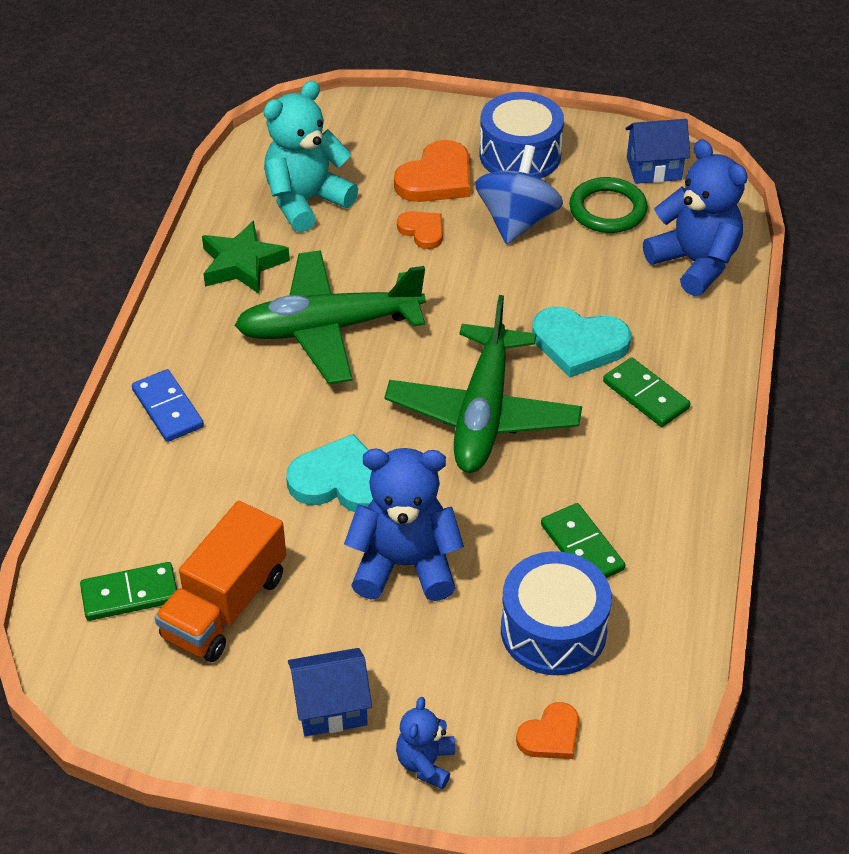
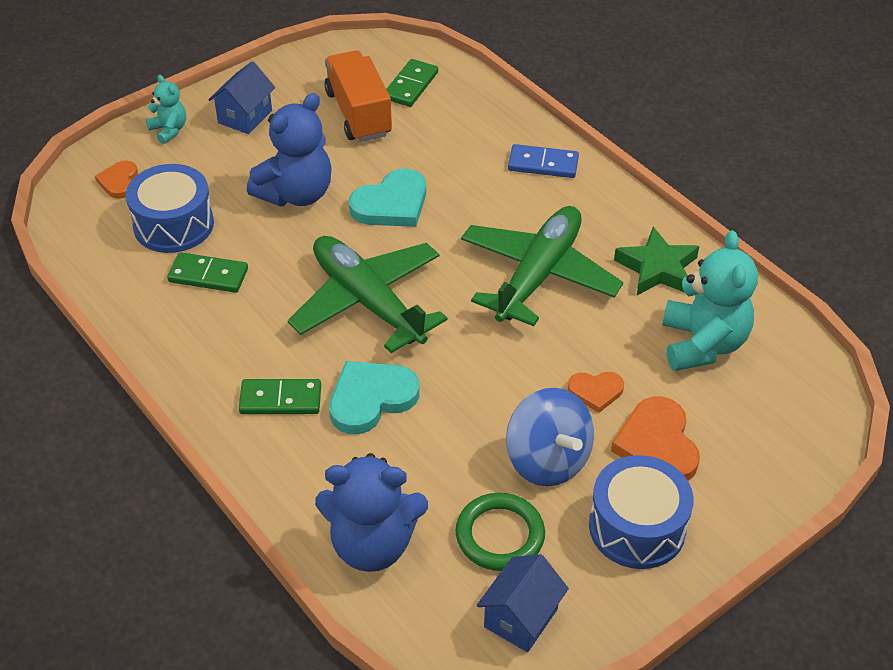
camera: 130 degrees right, 0 degrees up
blue teddy bear [396,697,455,789] -> turquoise teddy bear [146,75,186,144]

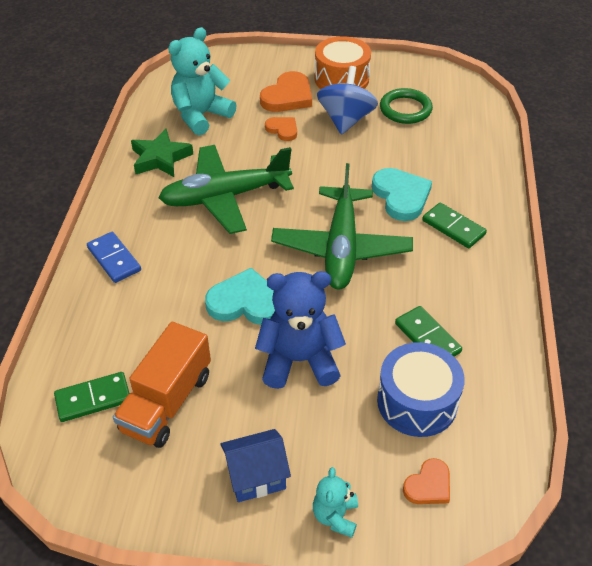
camera: 135 degrees left, 0 degrees up
blue teddy bear [315,453,428,572] -> none
turquoise heart [329,361,420,434] -> turquoise heart turned 120 degrees counterclockwise [372,168,432,221]
blue house [477,554,569,652] -> none
blue drum [589,455,694,569] -> orange drum [315,36,371,89]

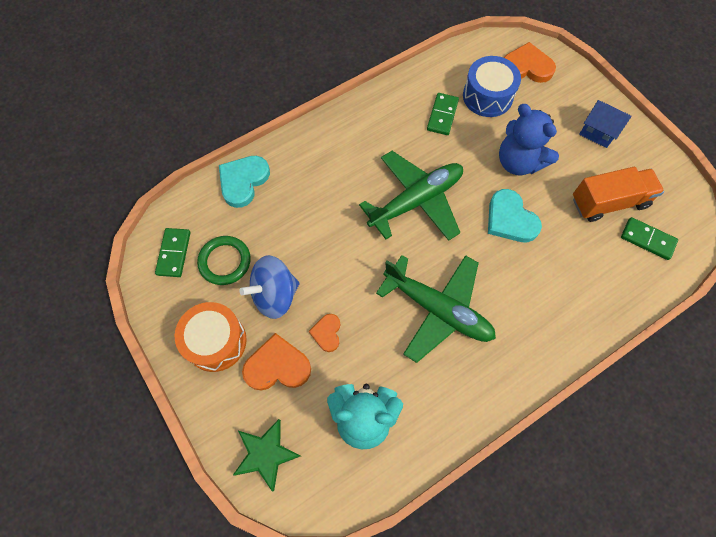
camera: 130 degrees left, 20 degrees up
blue domino [87,232,141,283] -> none
green star [131,129,193,177] -> green star moved to [233,419,301,492]
turquoise teddy bear [313,467,358,538] -> none
turquoise heart [372,168,432,221] -> turquoise heart moved to [219,156,270,208]
orange heart [403,458,450,504] -> orange heart [503,42,556,83], size x1.72
green domino [422,202,487,248] -> green domino moved to [155,228,191,277]

